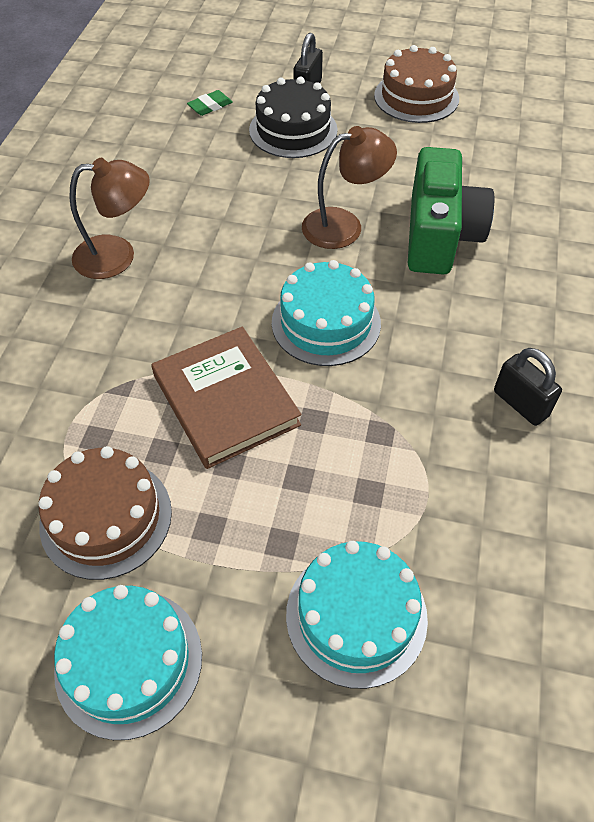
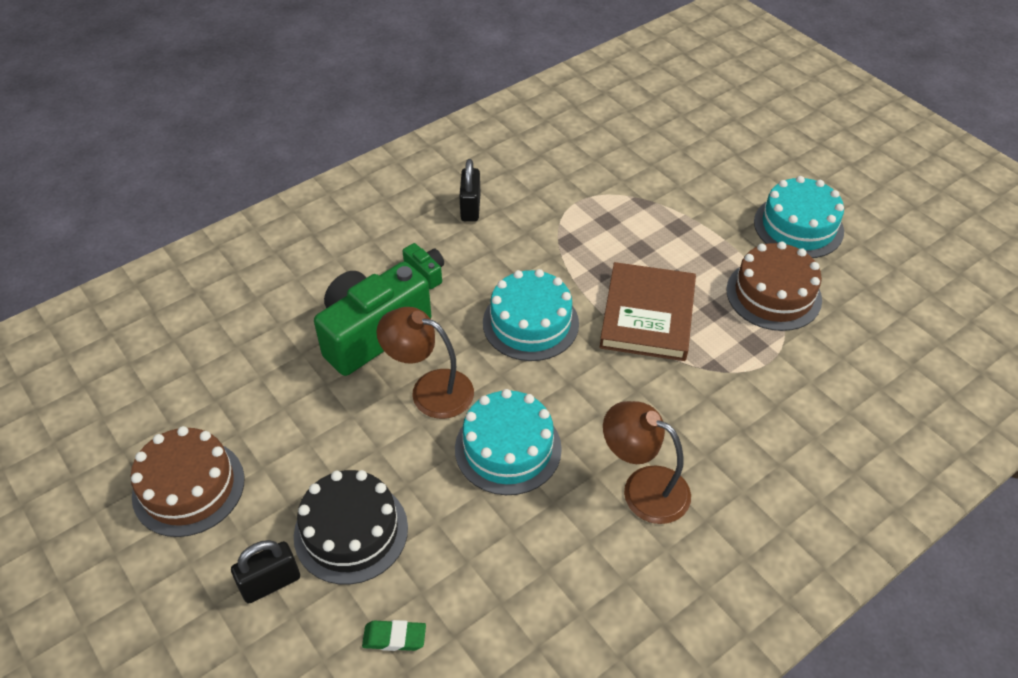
camera: 140 degrees left, 5 degrees down
turquoise cake [286,541,428,689] -> turquoise cake moved to [455,389,562,495]
none -> green camera [403,243,444,289]

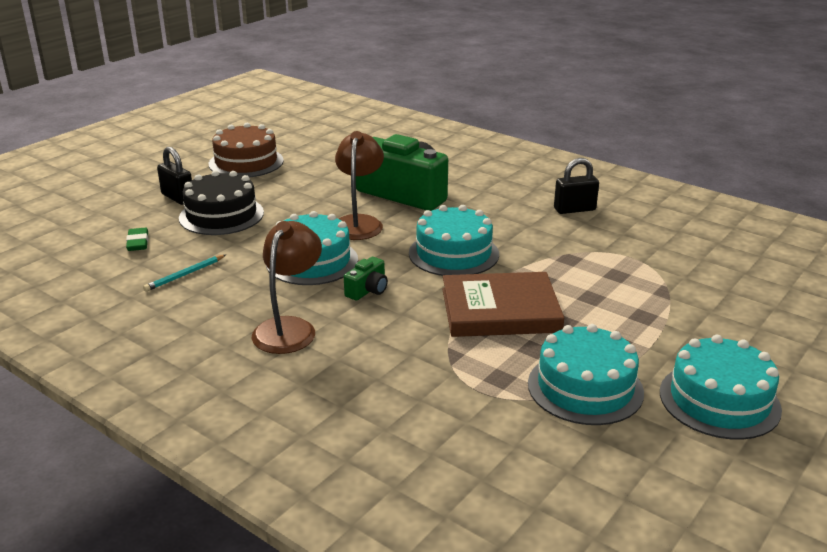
camera: 75 degrees right, 20 degrees down
green camera [403,243,444,289] -> green camera moved to [344,257,388,301]
brown cake [726,242,822,331] -> turquoise cake [528,324,644,425]
none -> turquoise pencil [143,255,226,292]

